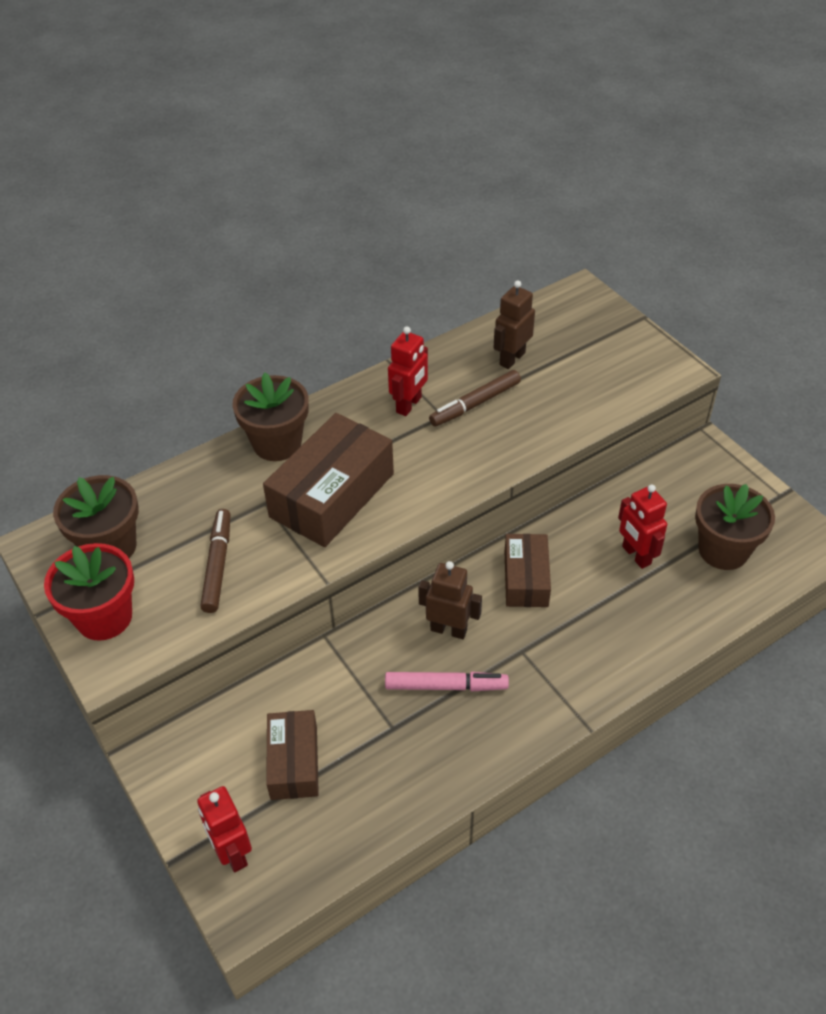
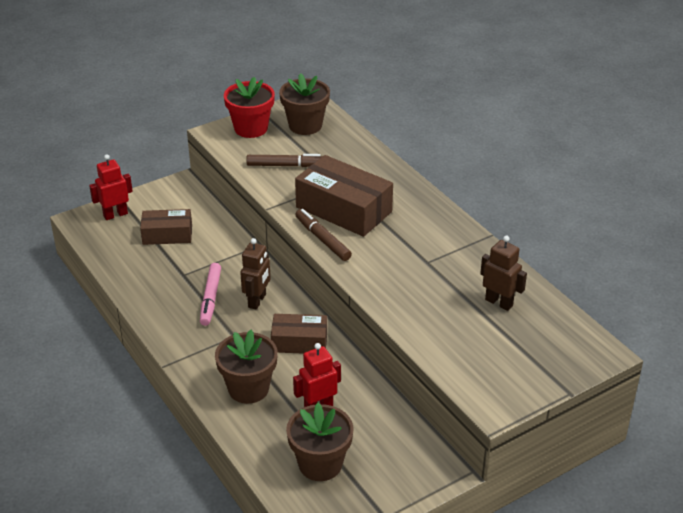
camera: 90 degrees right, 10 degrees down
brown flower pot [232,373,309,461] -> brown flower pot moved to [215,330,278,404]
red robot [388,326,428,416] -> none
brown marker [429,370,521,427] -> brown marker moved to [295,209,352,261]

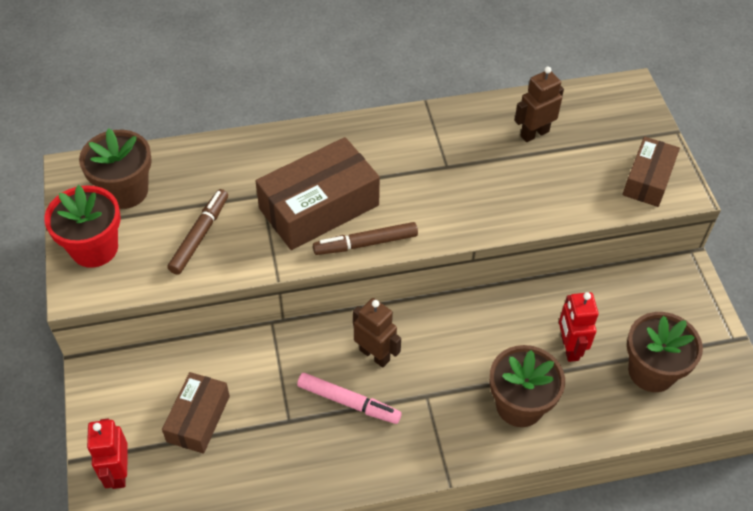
camera: 70 degrees left, 15 degrees up
brown box [271,314,327,354] -> brown box moved to [623,136,680,207]

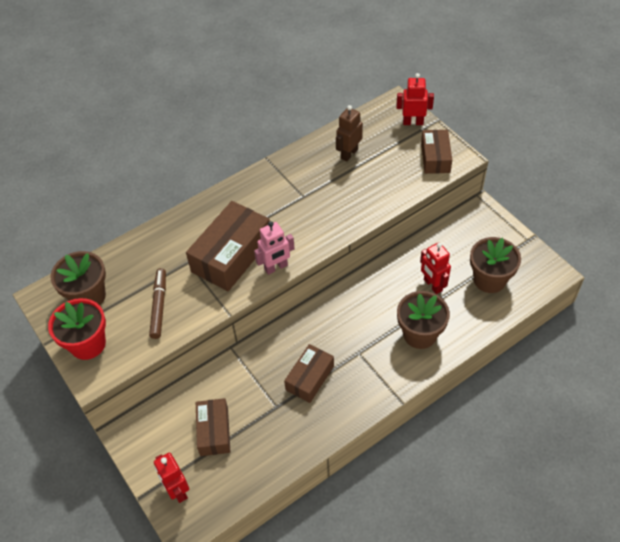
camera: 20 degrees left, 0 degrees up
pink marker [297,373,402,424] -> brown box [284,344,334,403]
brown marker [313,222,418,255] -> pink robot [254,221,295,275]
brown robot [353,298,401,368] -> none
none -> red robot [396,73,434,125]

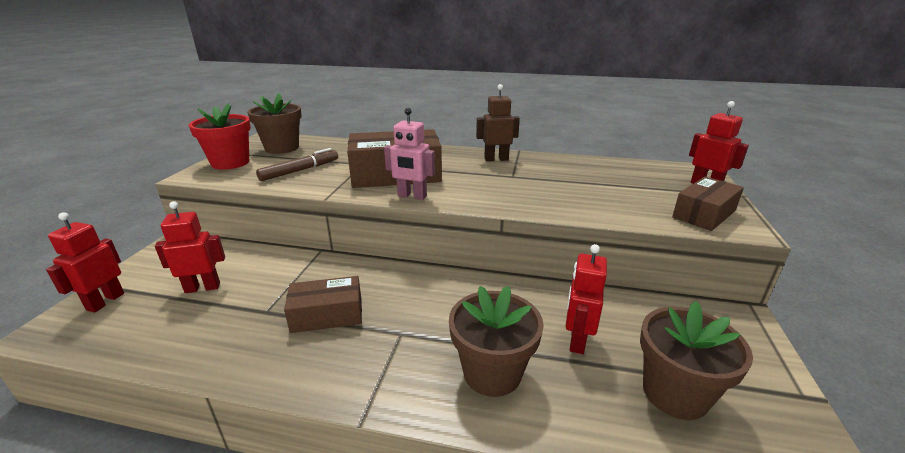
camera: 45 degrees right, 25 degrees down
brown box [196,398,230,456] -> red robot [155,201,225,293]
brown robot [336,105,363,162] -> brown robot moved to [476,84,520,161]

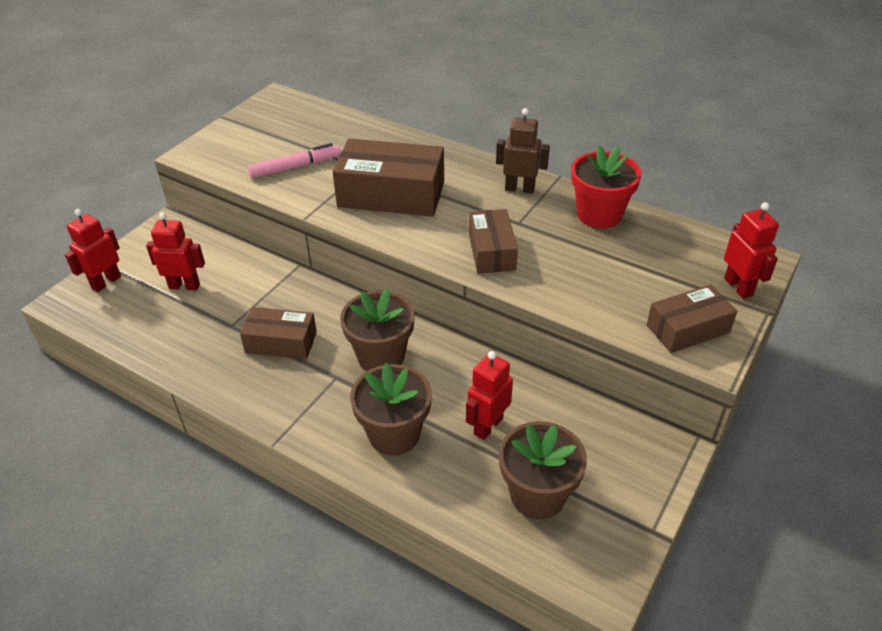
camera: 20 degrees right, 15 degrees up
red flower pot [188,104,251,170] -> red flower pot moved to [571,146,642,229]
brown flower pot [247,93,302,154] -> brown flower pot moved to [340,289,415,371]
brown marker [256,148,338,181] -> pink marker [248,143,340,178]
pink robot [384,108,435,200] -> none
none -> brown box [469,209,518,273]

